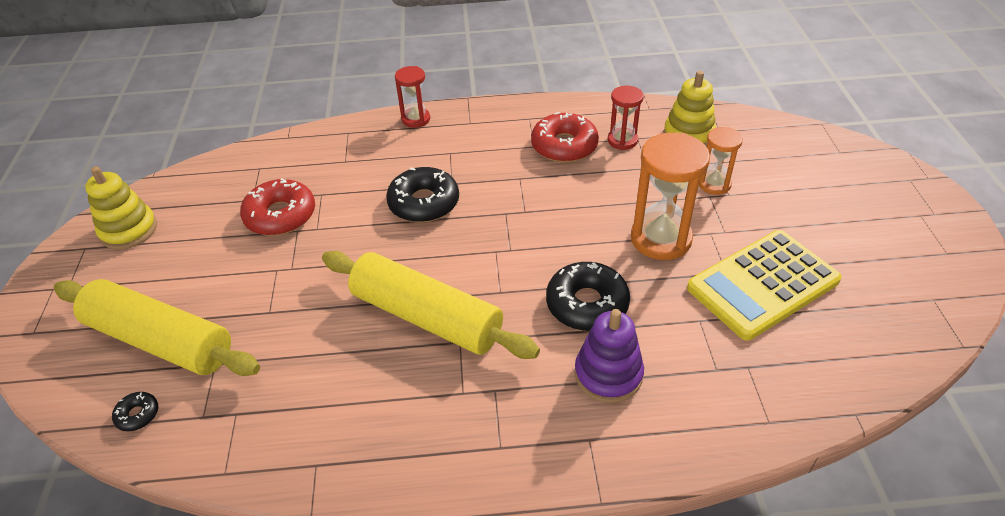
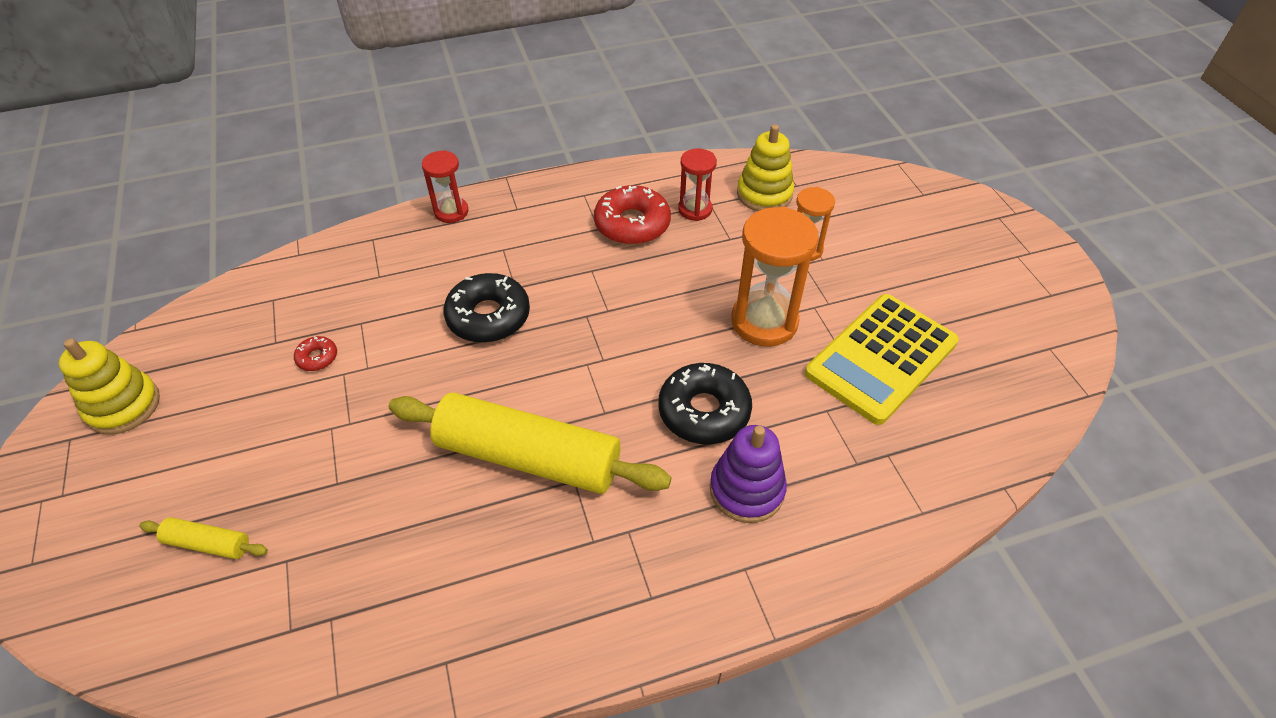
camera: 15 degrees left, 5 degrees up
yellow rolling pin [54,279,260,376] -> yellow rolling pin [139,517,268,559], size x0.43
black donut [112,392,158,431] -> none
red donut [240,178,315,236] -> red donut [294,336,337,371], size x0.47

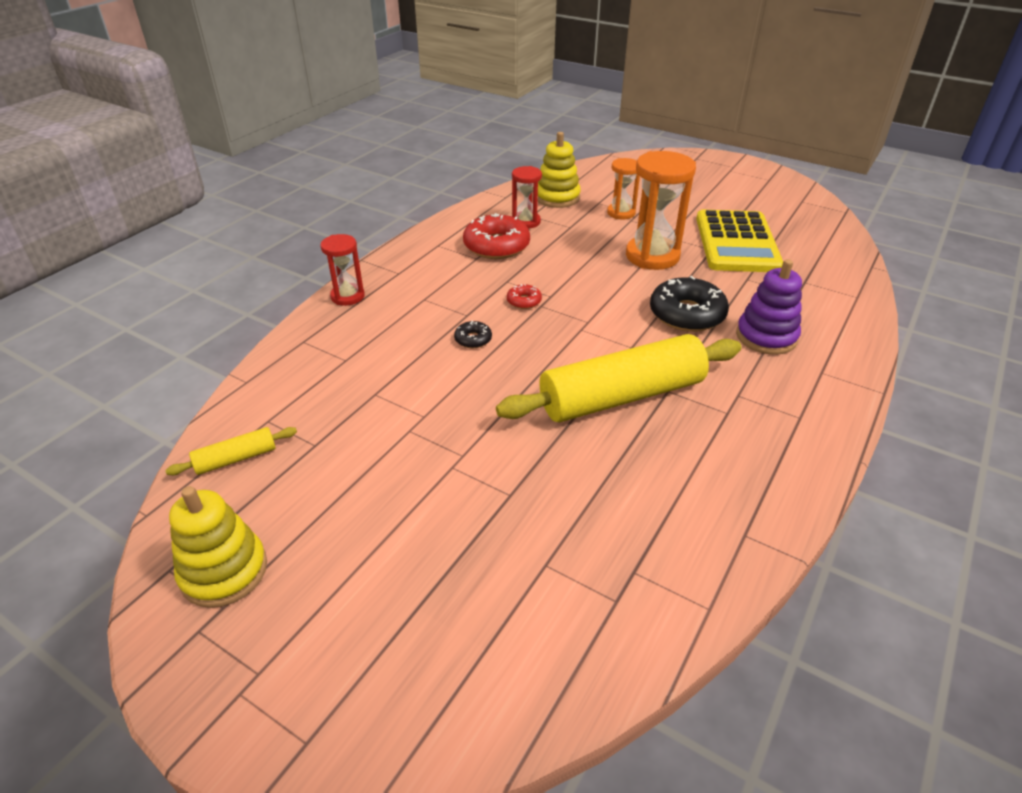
camera: 40 degrees left, 10 degrees down
yellow rolling pin [139,517,268,559] -> yellow rolling pin moved to [165,427,297,476]
red donut [294,336,337,371] -> red donut moved to [507,284,542,309]
black donut [443,273,530,343] -> black donut [454,321,492,348], size x0.47

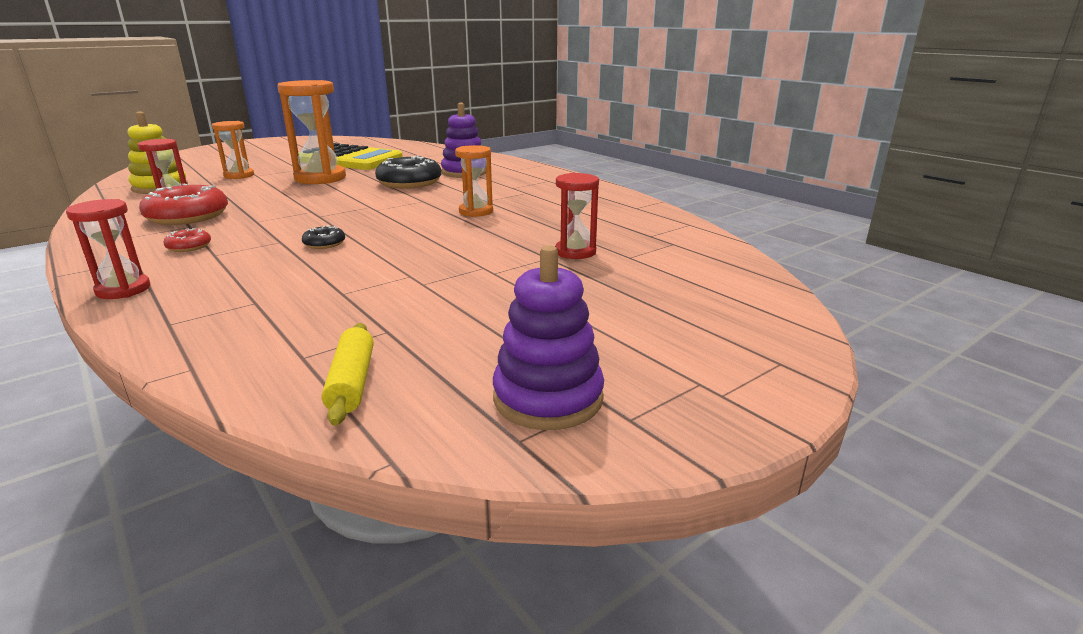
camera: 70 degrees left, 15 degrees down
yellow stacking toy [169,486,267,608] -> purple stacking toy [493,245,604,430]
yellow rolling pin [496,334,742,422] -> orange hourglass [455,145,493,217]
red donut [507,284,542,309] -> red donut moved to [163,228,211,252]
none -> red hourglass [555,173,599,259]

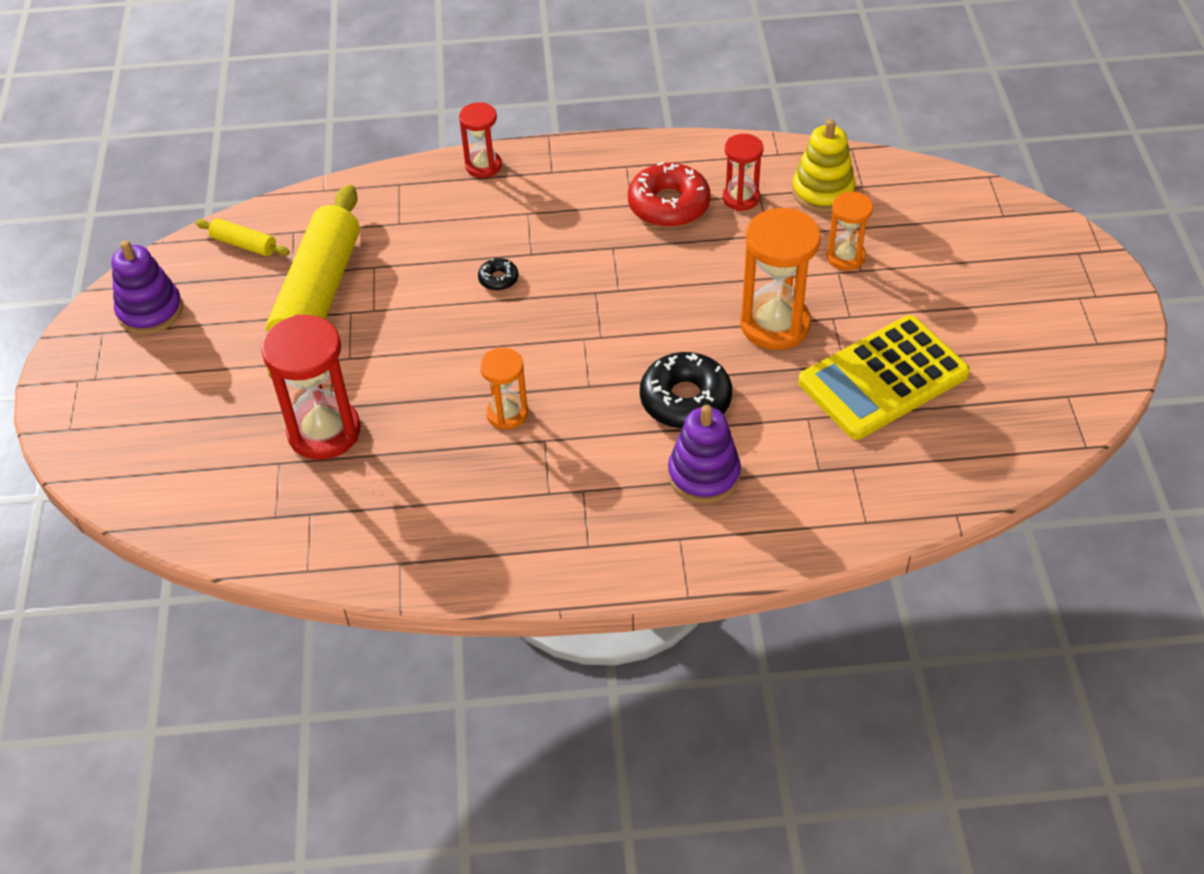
camera: 125 degrees right, 25 degrees up
red donut [163,228,211,252] -> none
red hourglass [555,173,599,259] -> red hourglass [261,314,361,460], size x1.74
none -> yellow rolling pin [266,185,360,379]

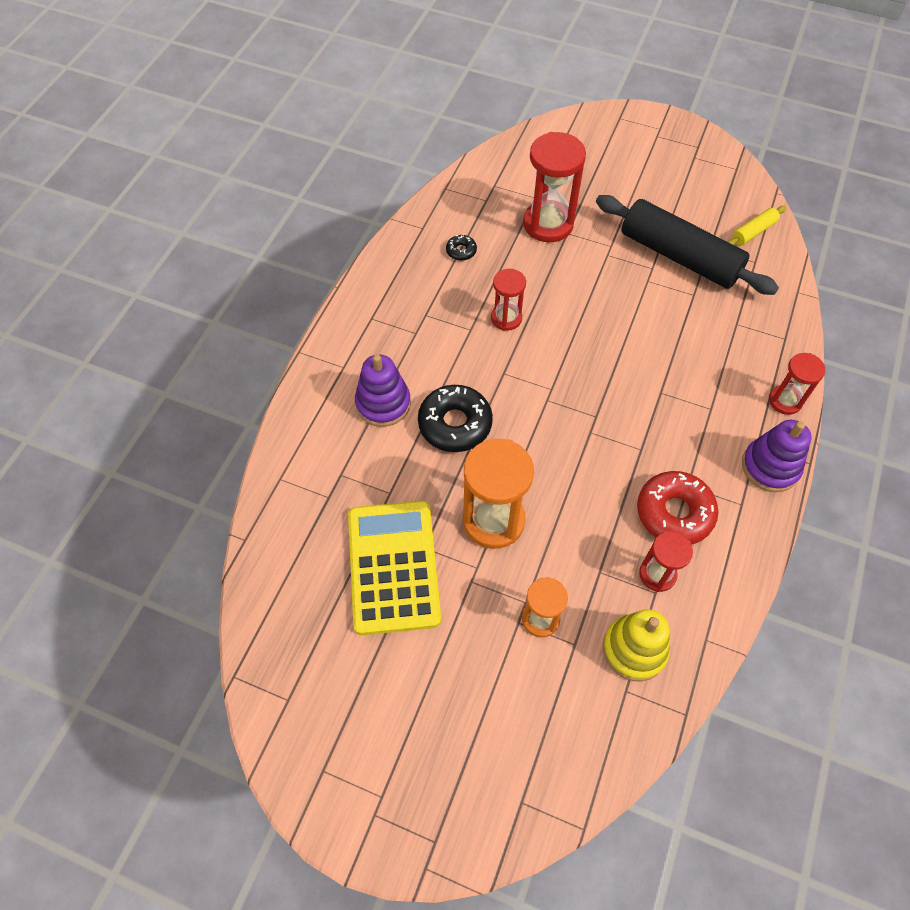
camera: 115 degrees right, 10 degrees up
purple stacking toy [112,240,183,335] -> purple stacking toy moved to [742,420,811,492]
yellow rolling pin [266,185,360,379] -> black rolling pin [596,195,779,295]
black donut [478,258,519,291] -> black donut moved to [446,235,477,261]
orange hourglass [480,348,528,430] -> red hourglass [491,269,526,331]

